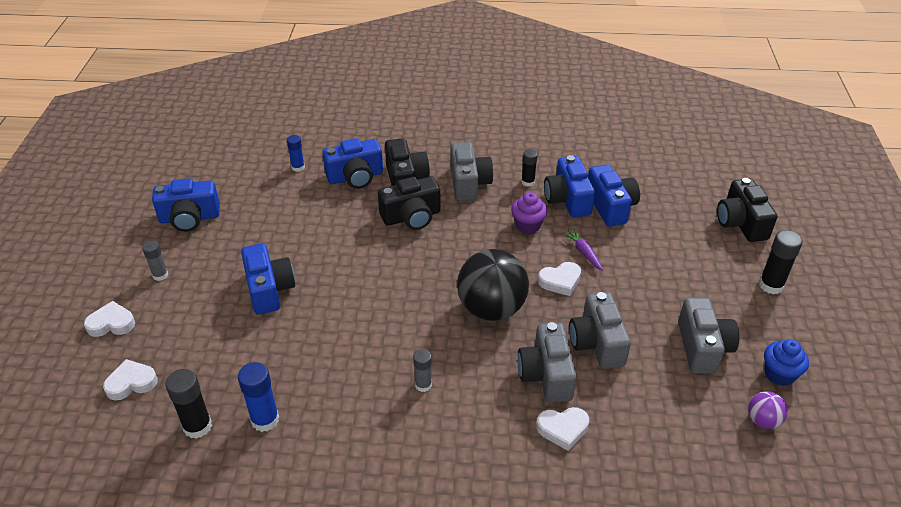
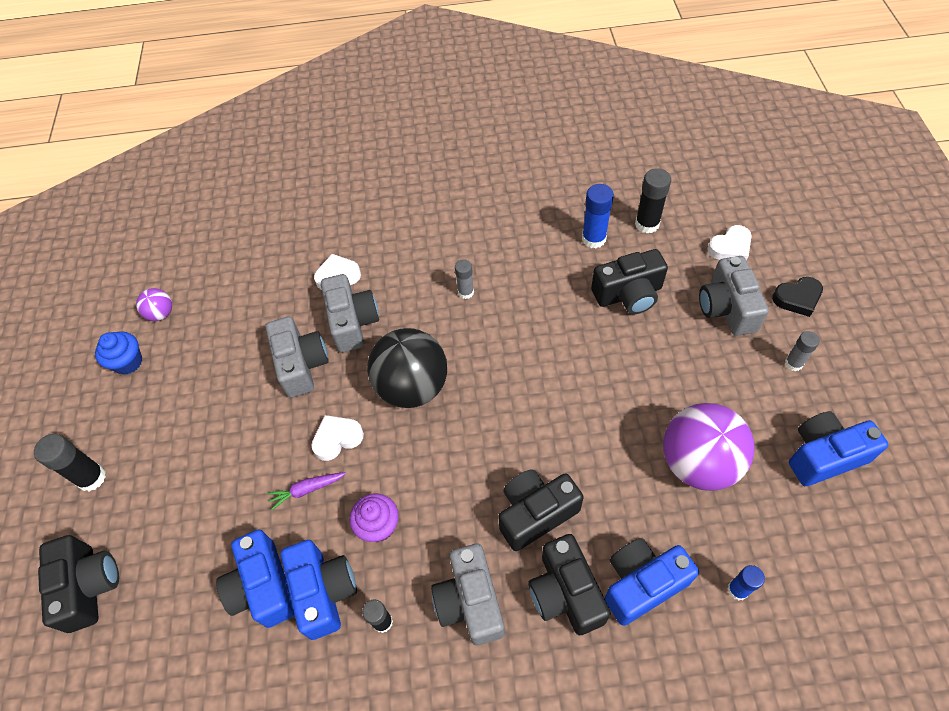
camera: 175 degrees right, 15 degrees up
white heart [84,301,135,337] -> black heart [772,277,823,317]
blue camera [241,243,295,315] -> none
purple carrot [562,228,603,271] -> purple carrot turned 105 degrees clockwise [267,472,346,510]
grey camera [678,298,740,374] -> grey camera moved to [699,256,769,336]
none -> black camera [591,249,668,314]
none -> purple ball [663,403,755,491]

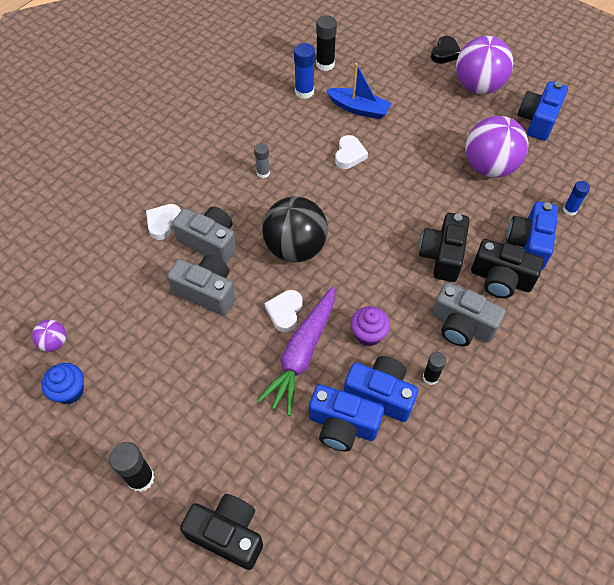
camera: 50 degrees left, 0 degrees up
purple carrot [267,472,346,510] -> purple carrot [257,287,335,416], size x2.19
black camera [591,249,668,314] -> blue boat [326,63,392,119]
grey camera [699,256,769,336] -> none
white heart [707,225,752,261] -> white heart moved to [335,135,368,169]
grey glue stick [785,331,820,371] -> purple ball [456,36,514,94]

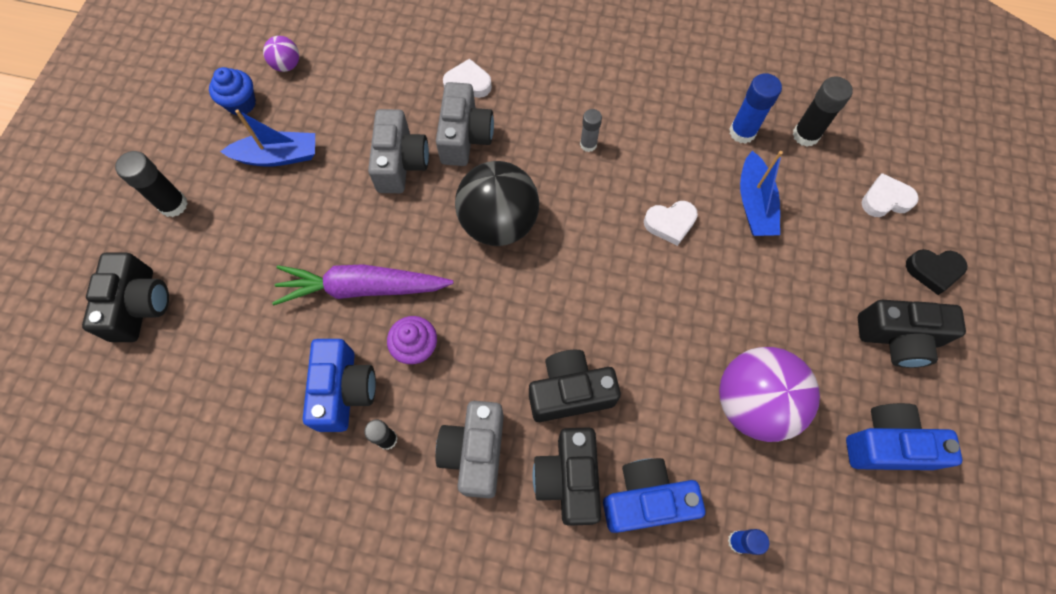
camera: 65 degrees right, 10 degrees up
white heart [265,290,303,332] -> white heart moved to [862,173,919,217]
blue camera [309,384,384,452] -> none
purple ball [456,36,514,94] -> black camera [858,300,966,368]
none -> blue boat [220,109,315,167]

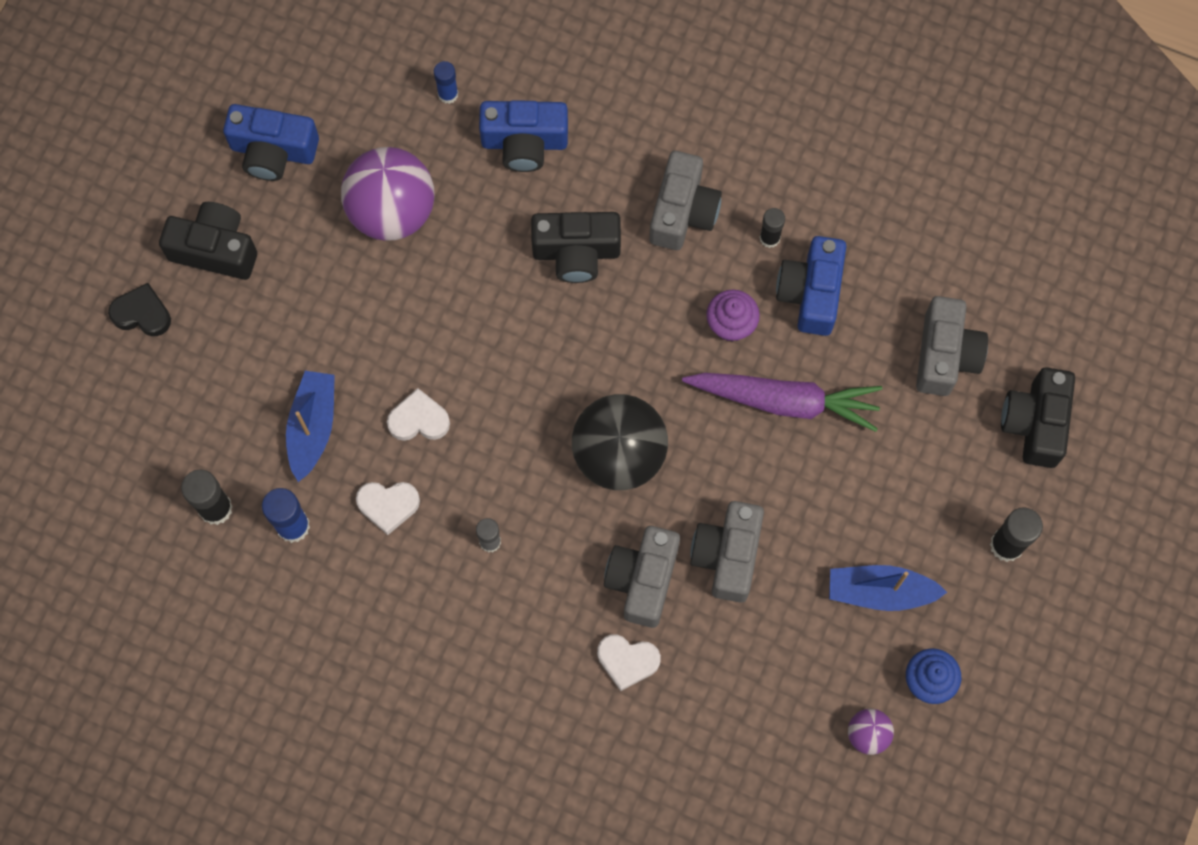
camera: 170 degrees left, 5 degrees up
black camera [533,427,601,526] -> none
white heart [862,173,919,217] -> white heart moved to [356,482,420,535]
none -> grey camera [916,296,988,396]

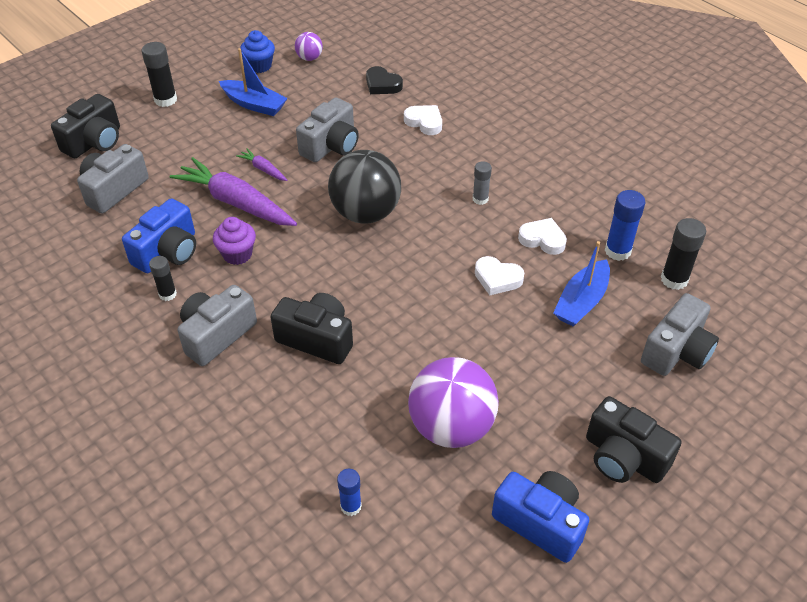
camera: 155 degrees left, 25 degrees down
black heart [108,283,171,336] -> black heart moved to [366,66,403,94]
blue camera [479,100,568,172] -> none
grey camera [604,526,680,628] -> grey camera moved to [641,293,719,376]
none -> purple carrot [236,148,287,181]

